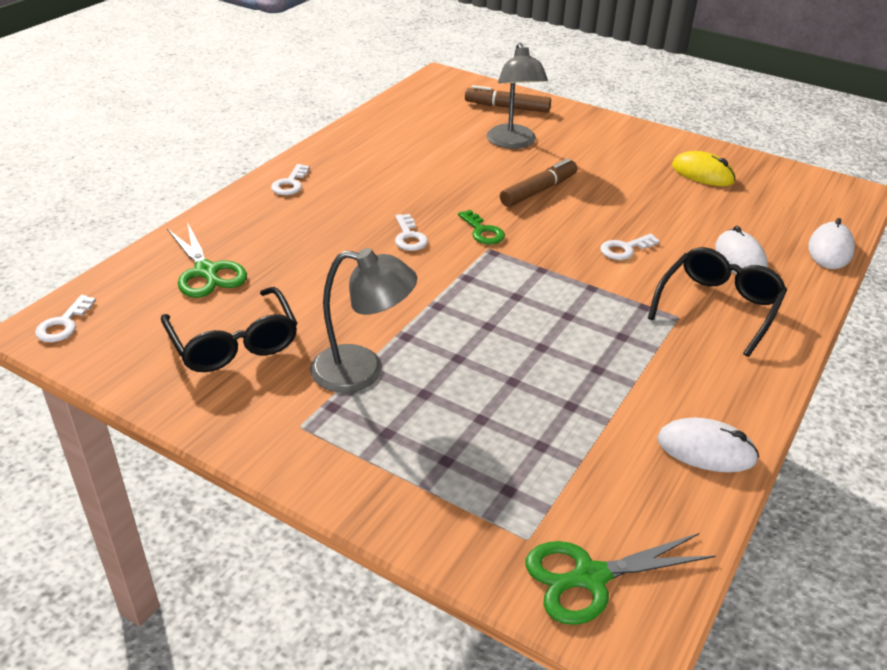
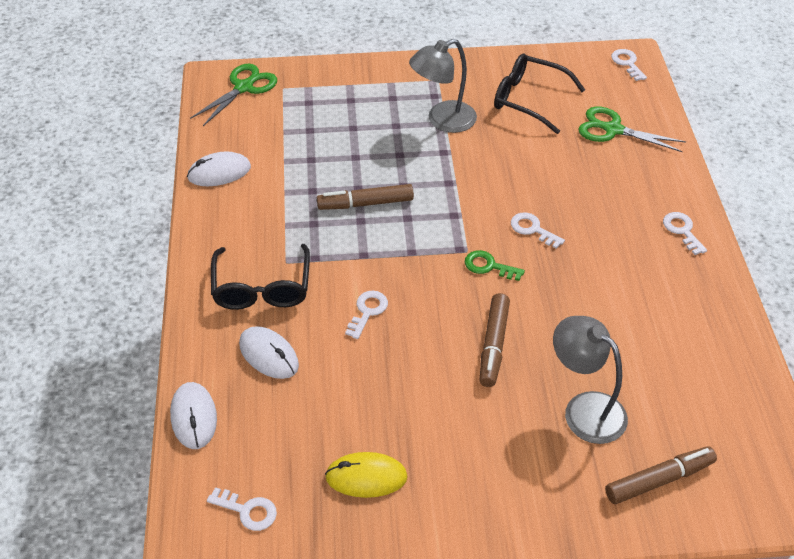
camera: 145 degrees right, 10 degrees up
none -> white key [207,487,277,531]
none -> brown marker [317,184,414,210]

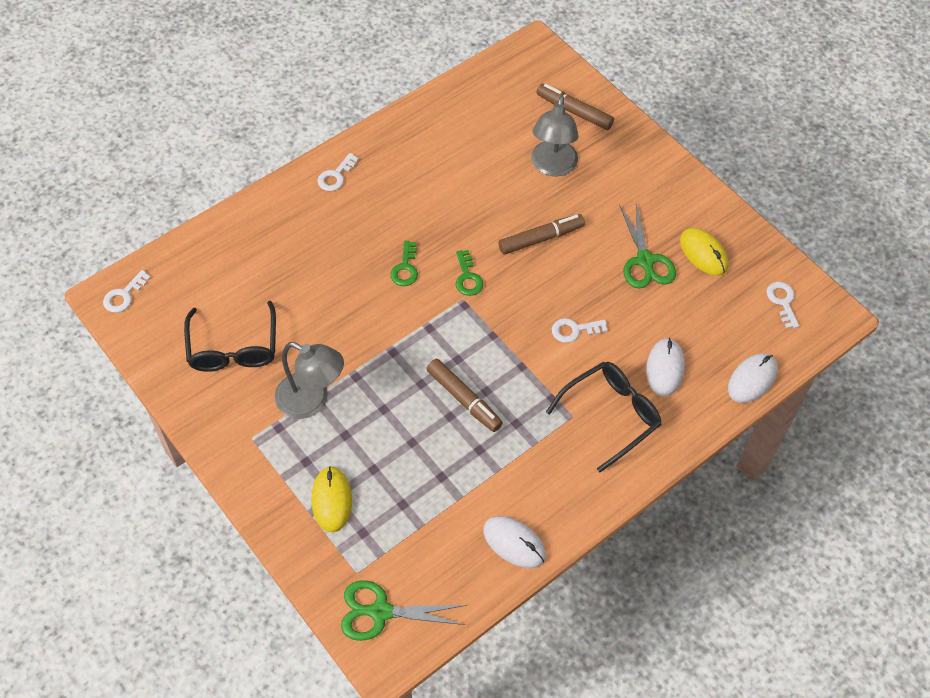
camera: 125 degrees left, 10 degrees up
white key [511,212,565,249] -> green key [390,241,418,286]
green scissors [578,107,686,152] -> green scissors moved to [619,203,676,288]
none -> yellow mouse [311,466,352,532]

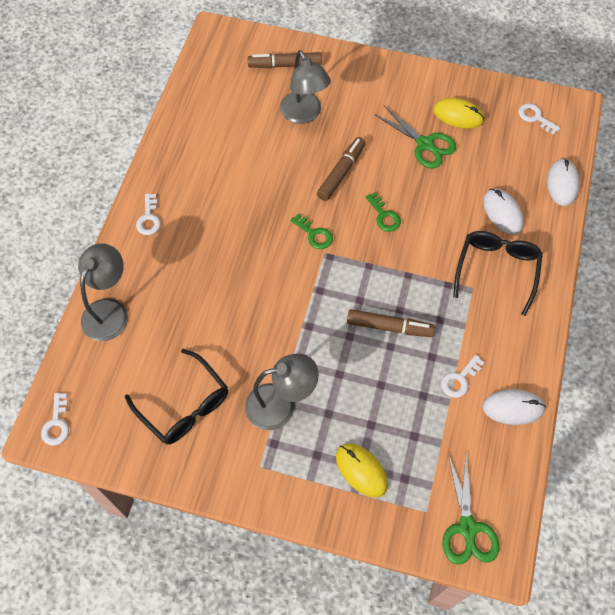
camera: 35 degrees left, 5 degrees up
green scissors [341,580,466,641] -> green scissors turned 60 degrees counterclockwise [442,454,500,565]
green key [390,241,418,286] -> green key moved to [366,192,401,232]
white key [552,318,608,343] -> white key moved to [441,355,485,398]
none -> grey lamp [78,243,128,341]

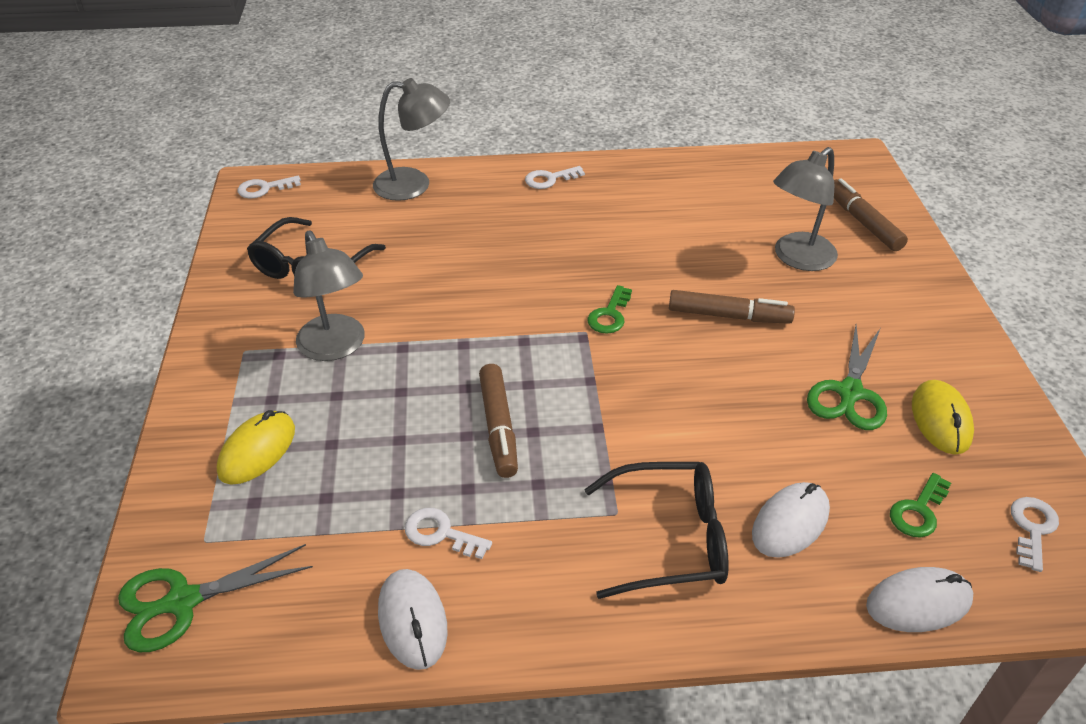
camera: 70 degrees right, 20 degrees down
green key [366,192,401,232] -> green key moved to [890,473,951,538]

